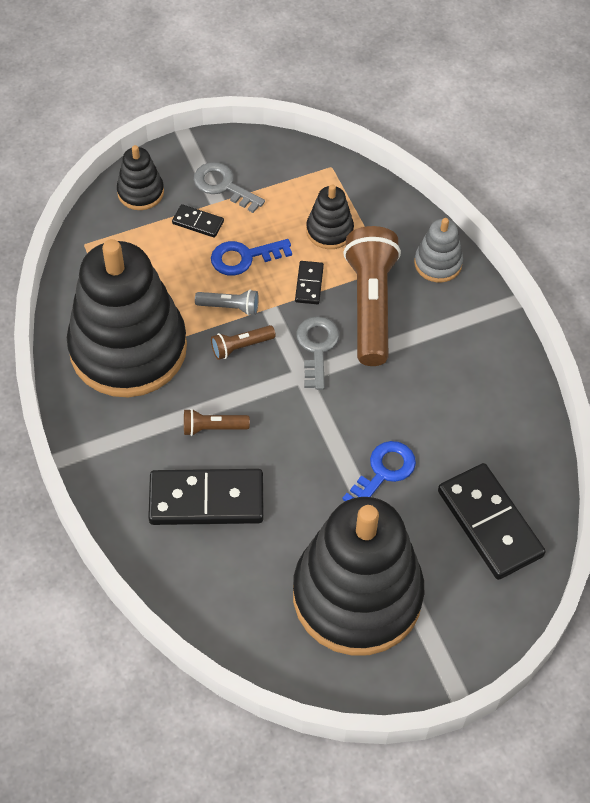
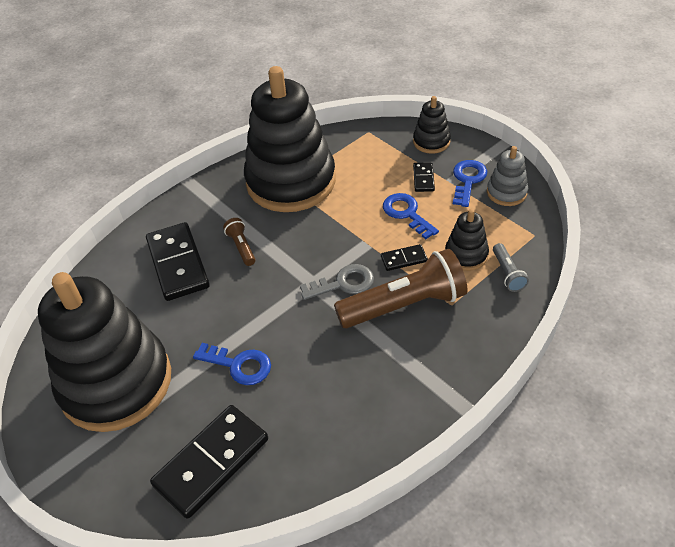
camera: 75 degrees right, 10 degrees down
grey key [194,162,265,213] -> blue key [453,160,487,207]
grey flashlight [195,289,259,316] -> grey flashlight moved to [493,243,529,292]
brown flashlight [211,325,276,360] -> none
grey stacking toy [414,218,463,283] -> grey stacking toy moved to [487,146,528,206]

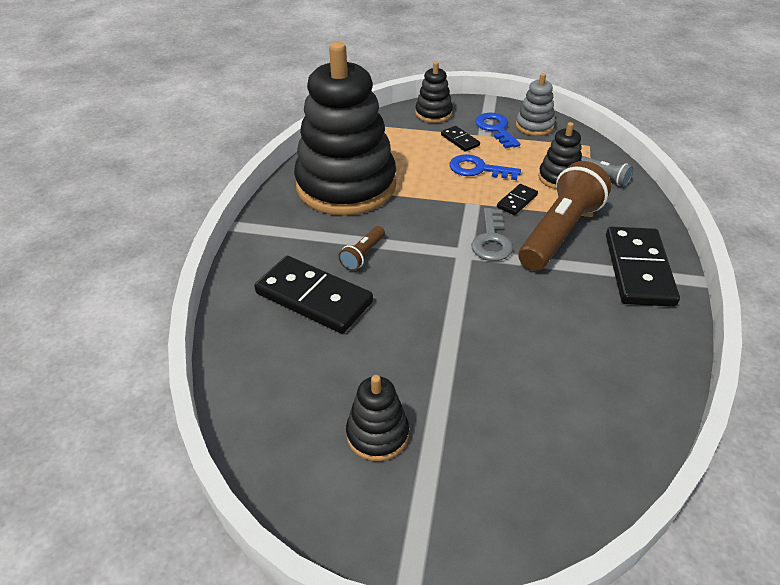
camera: 40 degrees left, 5 degrees down
black stacking toy [38,272,171,432] -> black stacking toy [346,375,409,461], size x0.43
black domino [150,405,268,519] -> black domino moved to [606,226,680,307]
blue key [193,343,271,385] -> none
brown flashlight [223,218,255,266] -> brown flashlight turned 90 degrees counterclockwise [338,226,385,271]
grey key [300,264,374,300] -> grey key turned 150 degrees clockwise [471,208,513,261]

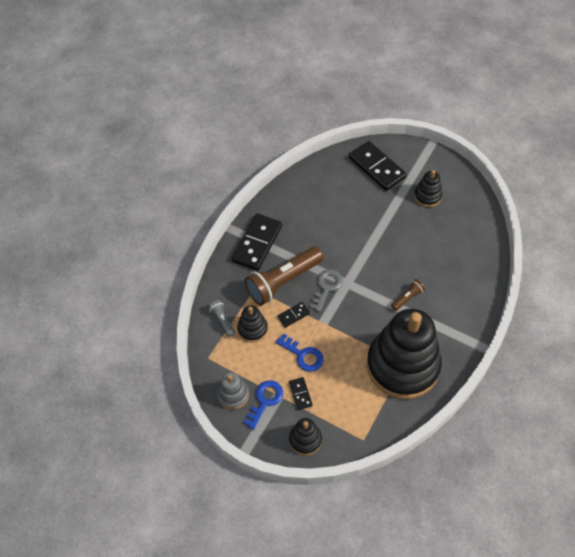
camera: 160 degrees left, 15 degrees up
black domino [254,256,373,334] -> black domino moved to [349,141,407,191]
blue key [475,113,520,148] -> blue key turned 150 degrees counterclockwise [244,380,283,429]

